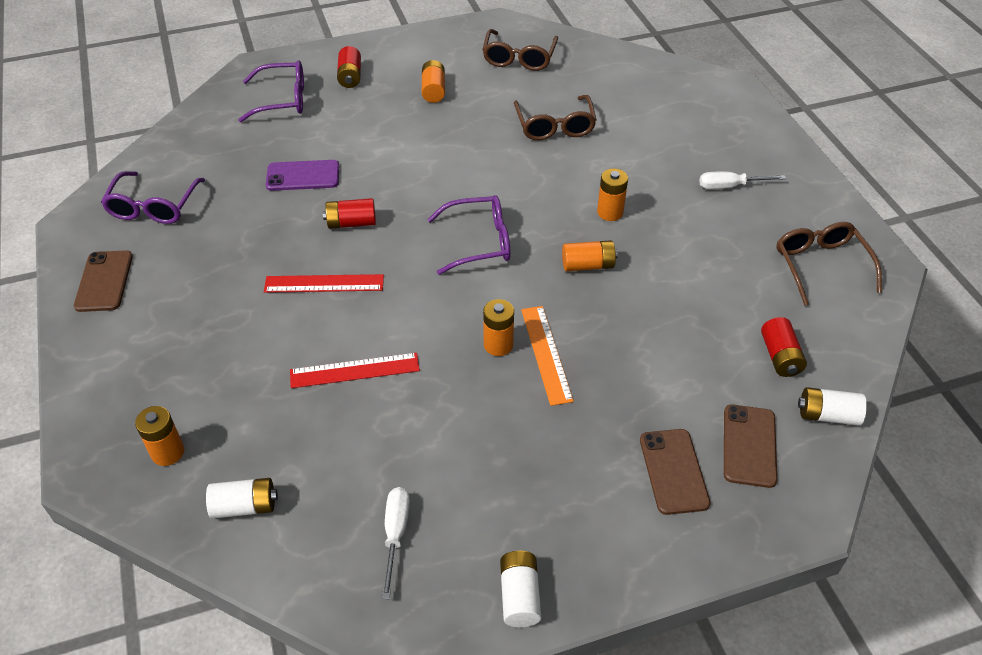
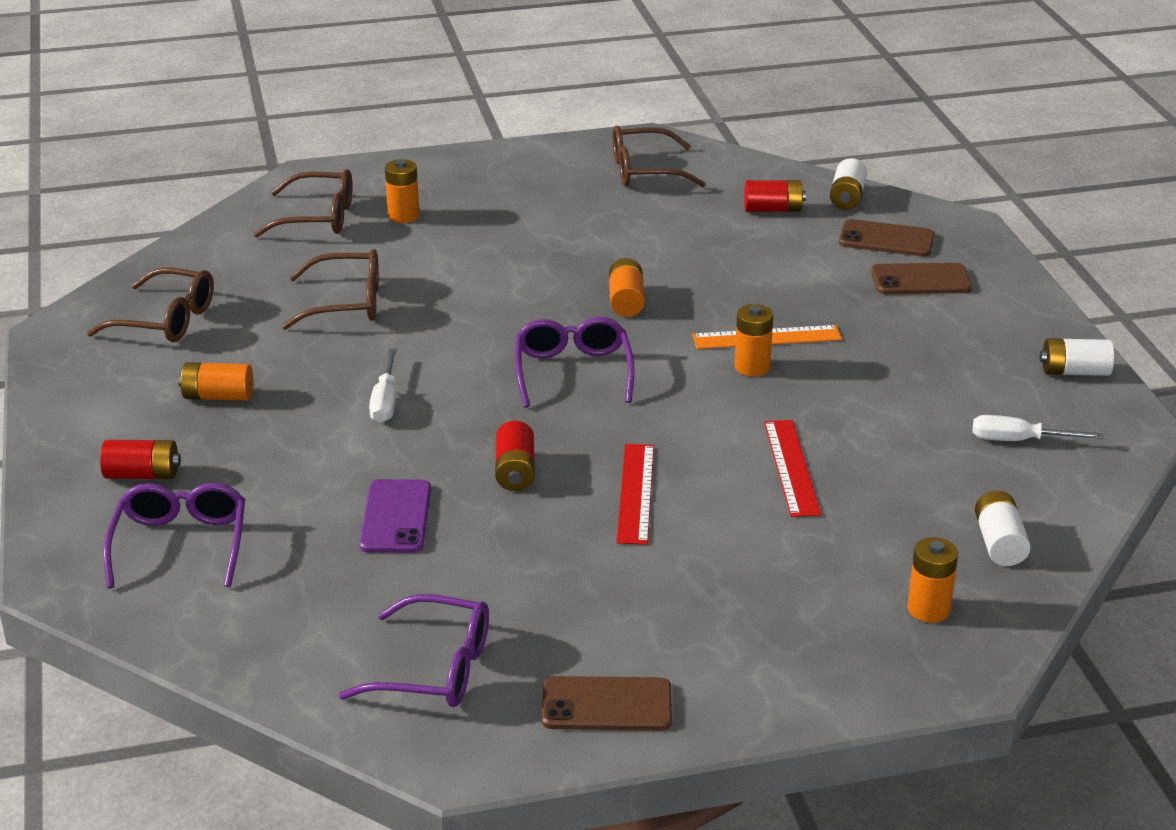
camera: 85 degrees left, 15 degrees down
orange battery [597,169,628,221] -> orange battery moved to [385,159,419,223]
white screwdriver [699,172,786,189] -> white screwdriver moved to [369,348,397,423]
none -> brown glasses [253,169,353,238]

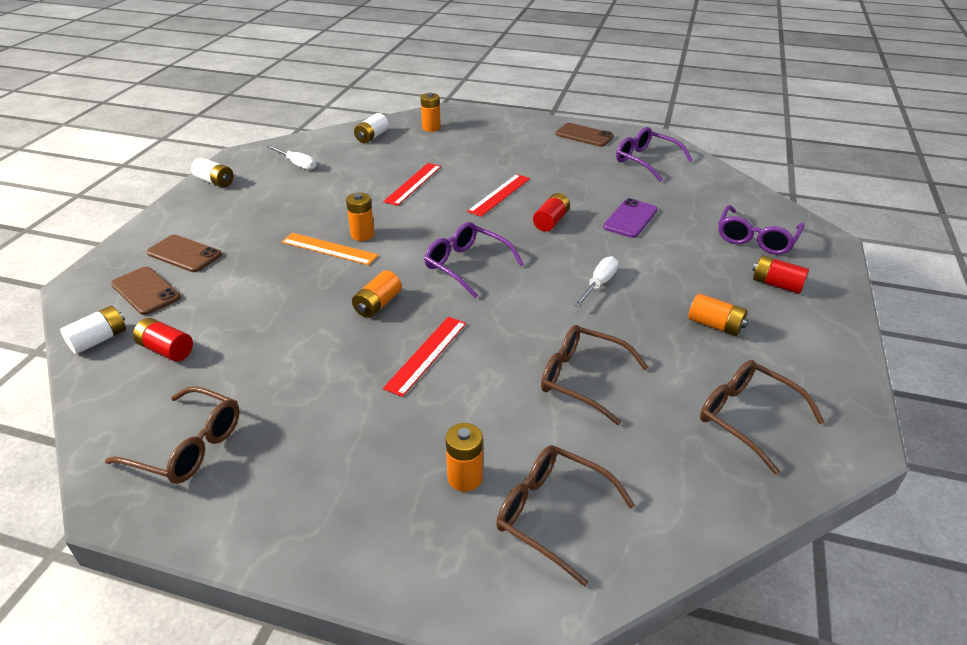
camera: 150 degrees left, 5 degrees up
purple glasses [515,317,635,407] -> purple glasses turned 105 degrees clockwise [424,222,523,298]
none -> red ruler [383,317,466,397]

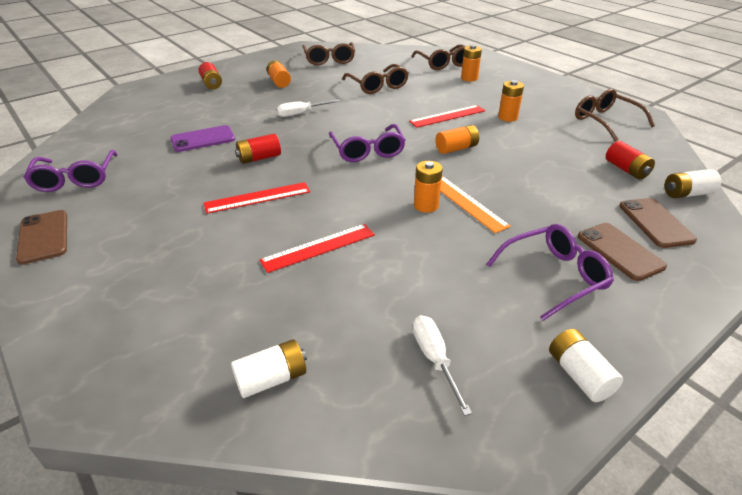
camera: 145 degrees left, 0 degrees up
orange battery [421,92,441,132] -> orange battery moved to [498,80,524,122]
purple glasses [718,205,805,255] -> purple glasses moved to [487,224,614,321]

